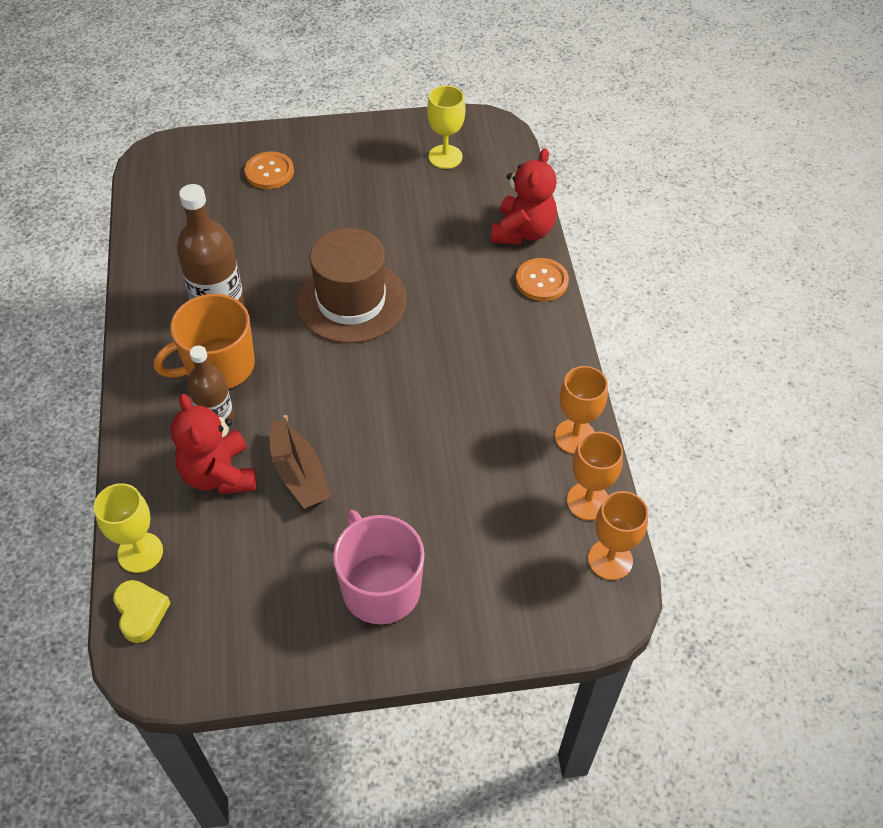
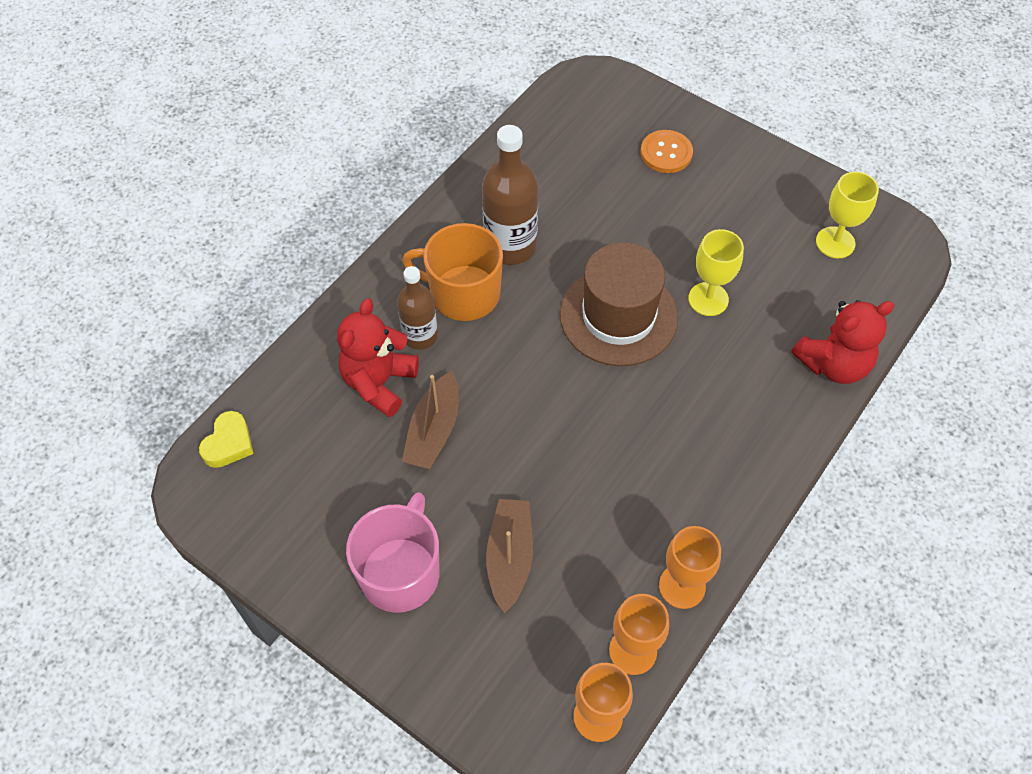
camera: 45 degrees right, 5 degrees up
yellow goblet [94,483,163,573] -> yellow goblet moved to [688,229,744,316]
orange button [516,258,569,301] -> none
none -> brown boat [486,499,533,613]

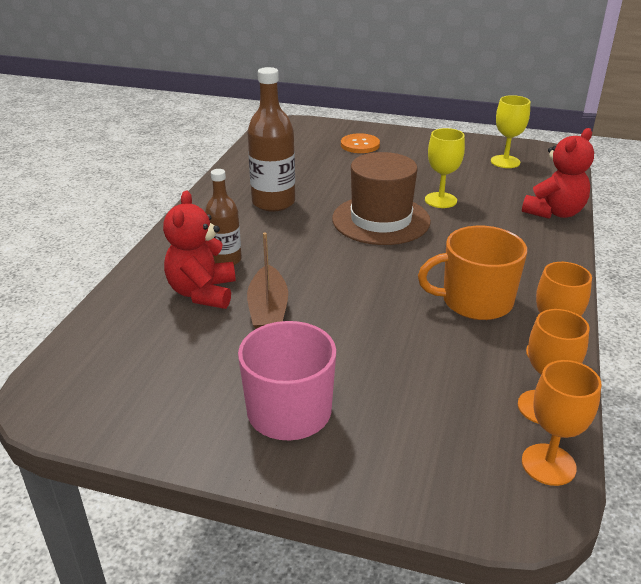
camera: 20 degrees left, 25 degrees down
yellow heart [199,411,254,468] -> none
orange mug [402,223,503,321] -> orange mug moved to [418,226,527,320]
brown boat [486,499,533,613] -> none

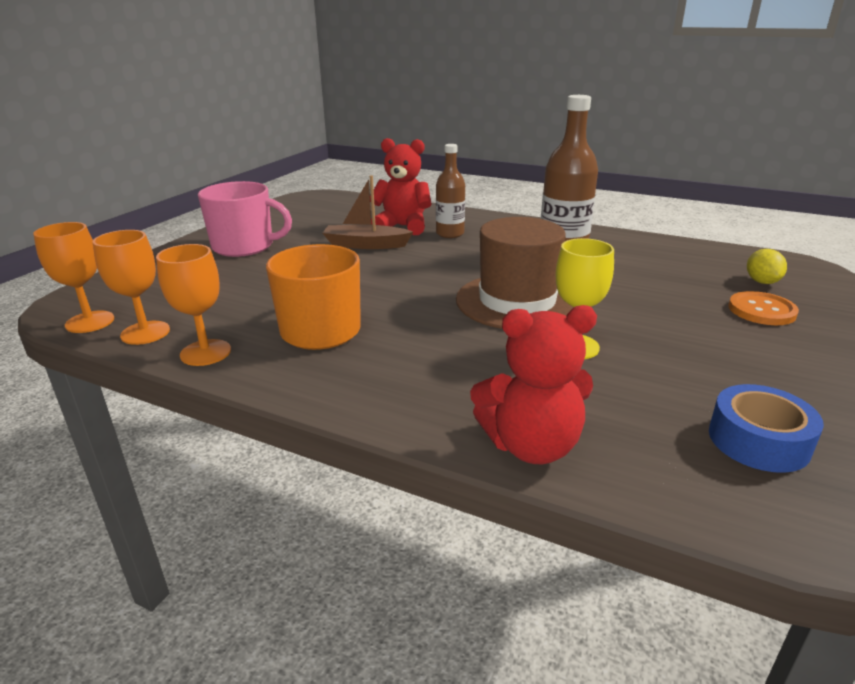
camera: 100 degrees right, 5 degrees down
yellow goblet [491,95,530,168] -> blue tape [709,384,824,473]
red teddy bear [522,128,594,219] -> red teddy bear turned 60 degrees counterclockwise [470,305,597,464]
none -> yellow lemon [747,249,787,284]

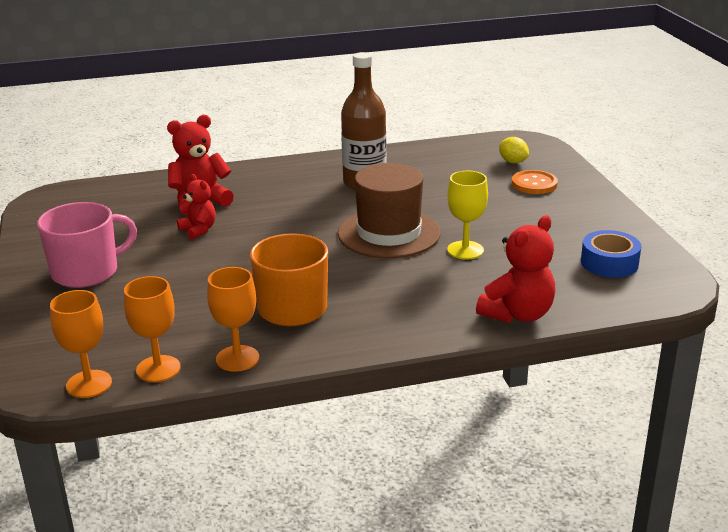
camera: 40 degrees left, 0 degrees up
brown boat [323,175,413,249] -> red teddy bear [177,174,216,240]
brown bottle [436,144,465,238] -> none

